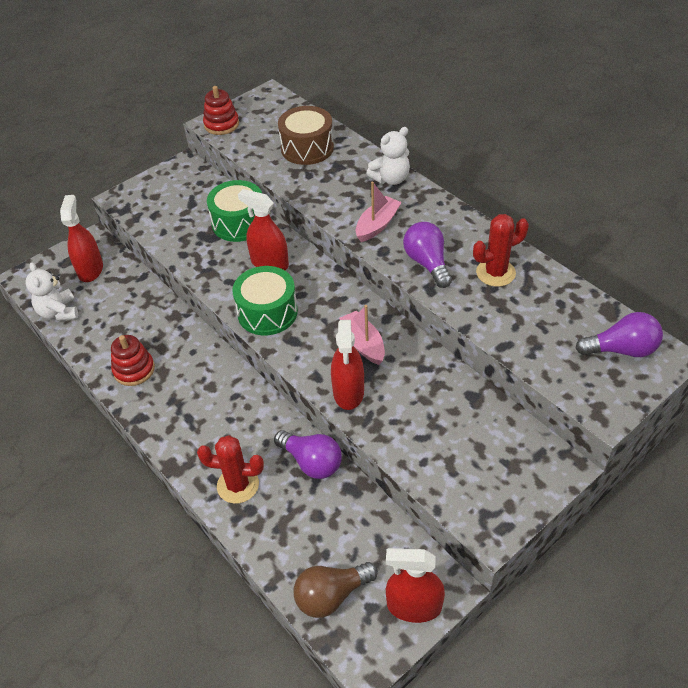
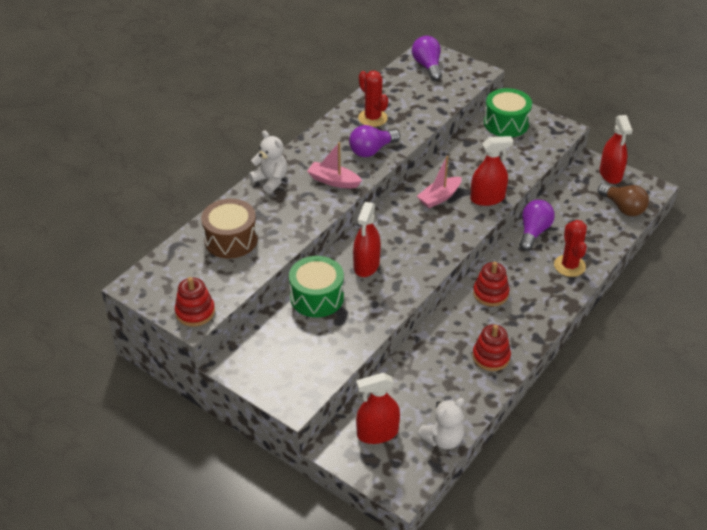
camera: 105 degrees left, 5 degrees down
green drum [232,266,298,335] -> green drum moved to [484,88,532,137]
none -> red stacking toy [473,262,509,307]

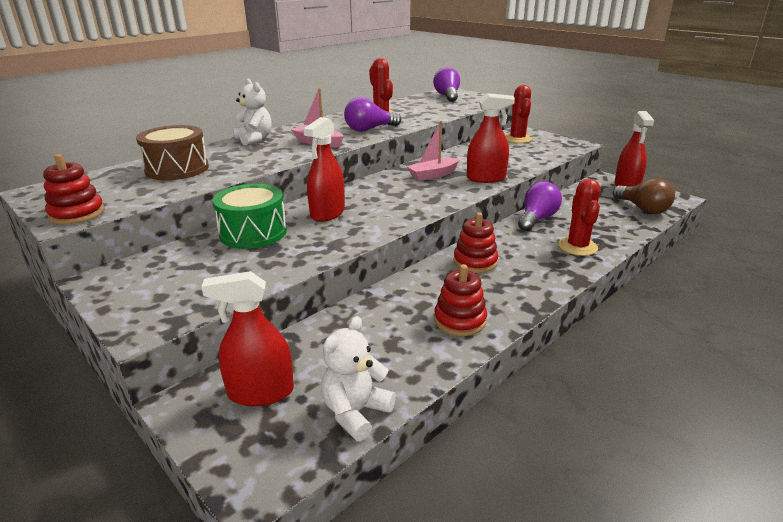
camera: 10 degrees right, 15 degrees down
white teddy bear [417,398,464,449] -> white teddy bear turned 150 degrees clockwise [321,316,396,441]
green drum [484,88,532,137] -> red cactus [506,85,532,143]

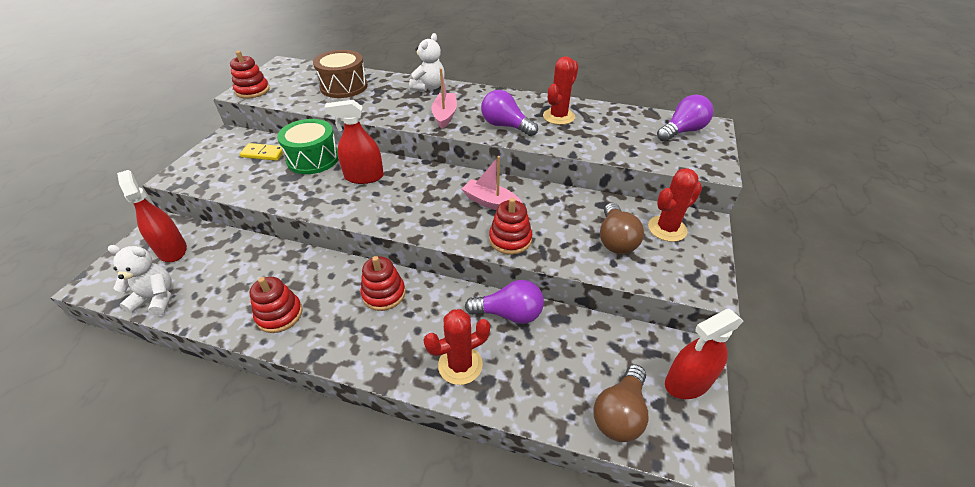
camera: 60 degrees right, 15 degrees up
red spray bottle [467,93,515,183] -> red stacking toy [489,198,532,255]
none -> yellow domino [240,143,283,161]
none -> brown light bulb [600,203,644,254]

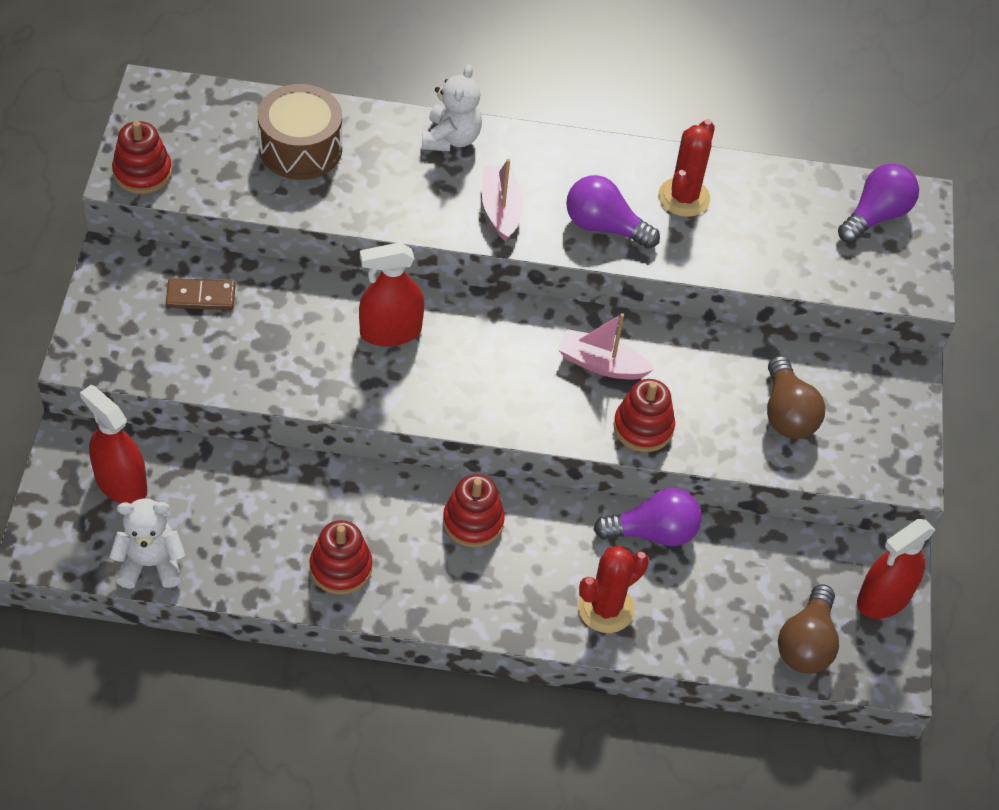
camera: 15 degrees left, 10 degrees up
yellow domino [240,143,283,161] -> brown domino [166,278,236,310]
green drum [277,119,339,174] -> none
red cactus [648,168,702,242] -> none

